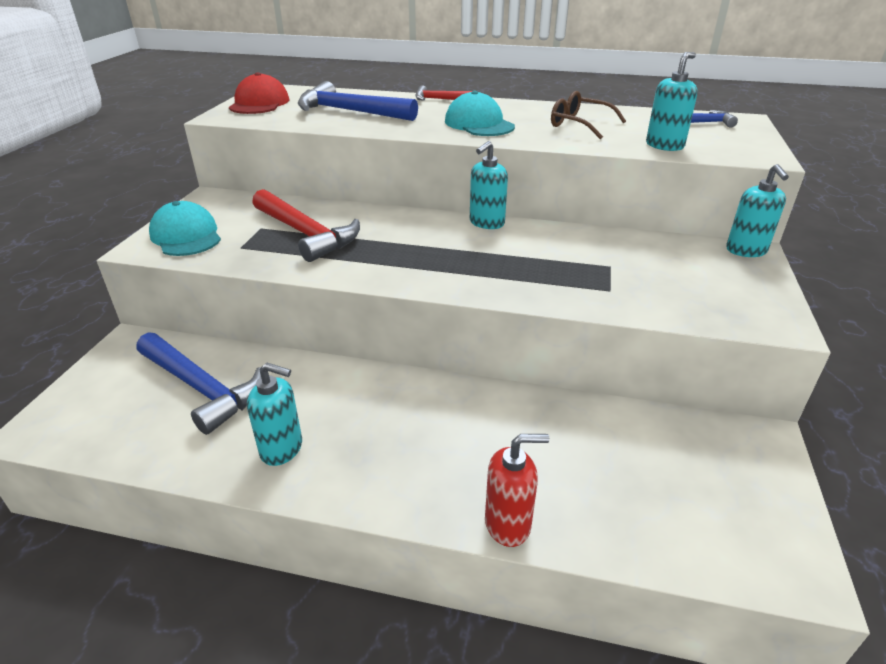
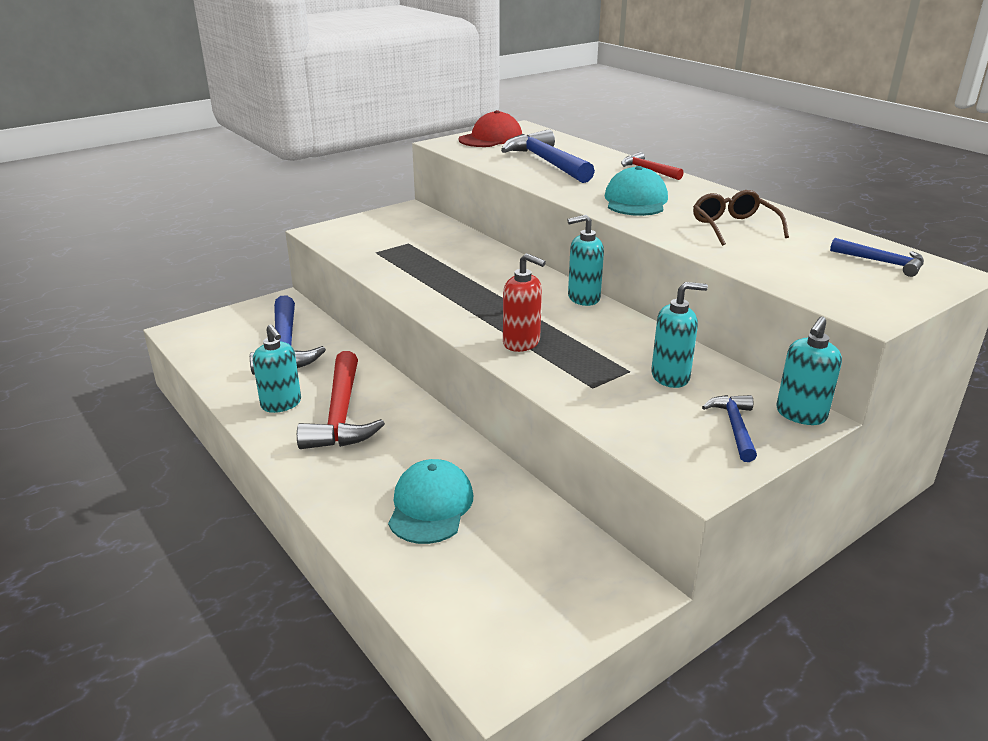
camera: 40 degrees right, 5 degrees down
turquoise cap [149,201,221,256] -> turquoise cap moved to [388,459,473,544]
red hammer [252,189,360,262] -> red hammer moved to [297,351,385,449]
red soap dispenser [485,434,549,547] -> red soap dispenser moved to [503,253,546,352]
turquoise soap dispenser [646,52,698,151] -> turquoise soap dispenser moved to [651,282,708,388]
none -> blue hammer [702,395,757,462]

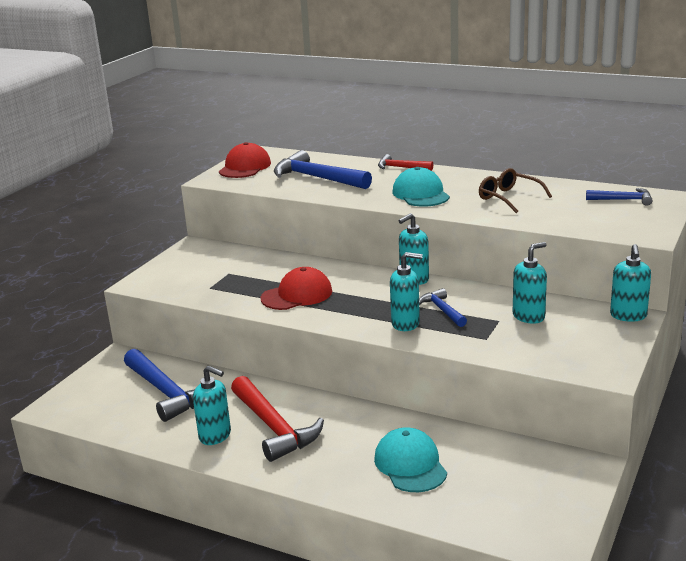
camera: 25 degrees left, 5 degrees down
red soap dispenser [503,253,546,352] -> turquoise soap dispenser [390,252,423,331]
blue hammer [702,395,757,462] -> blue hammer moved to [419,288,467,327]
none -> red cap [261,267,332,310]

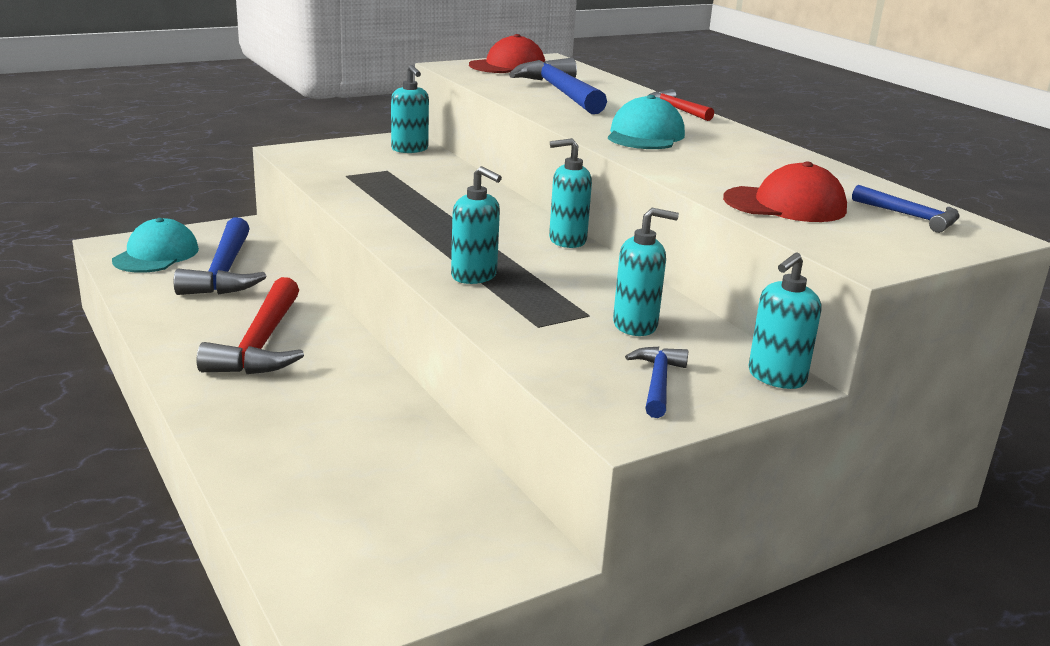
camera: 30 degrees right, 0 degrees up
turquoise soap dispenser [193,366,231,445] -> turquoise soap dispenser moved to [391,65,429,153]
red cap [261,267,332,310] -> red cap moved to [723,161,847,222]
turquoise cap [374,427,447,492] -> turquoise cap moved to [112,218,199,273]
blue hammer [419,288,467,327] -> blue hammer moved to [625,347,688,418]
brown glasses [479,168,552,213] -> none

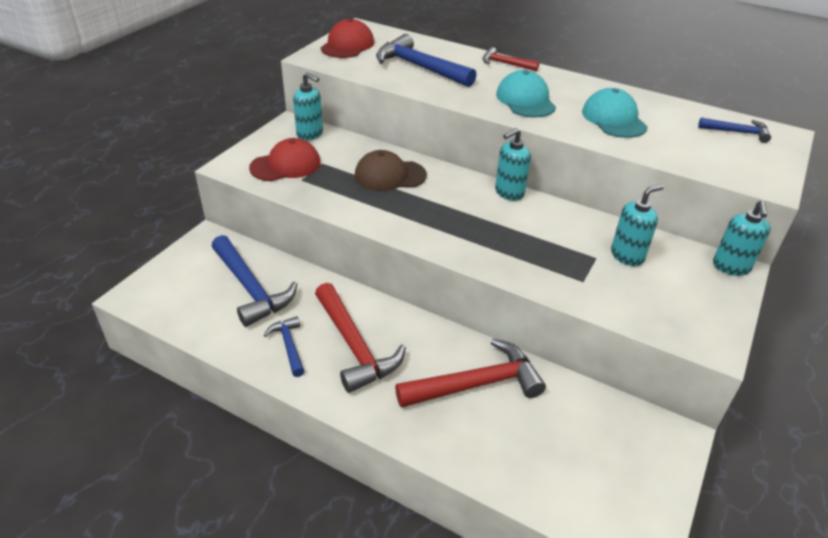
camera: 30 degrees left, 15 degrees up
turquoise cap [112,218,199,273] -> turquoise cap moved to [582,88,648,138]
turquoise soap dispenser [451,166,502,284] -> none
blue hammer [625,347,688,418] -> blue hammer moved to [263,316,305,377]
red cap [723,161,847,222] -> red cap moved to [249,138,321,181]
none -> brown cap [354,150,427,191]
none -> red hammer [395,339,546,408]

